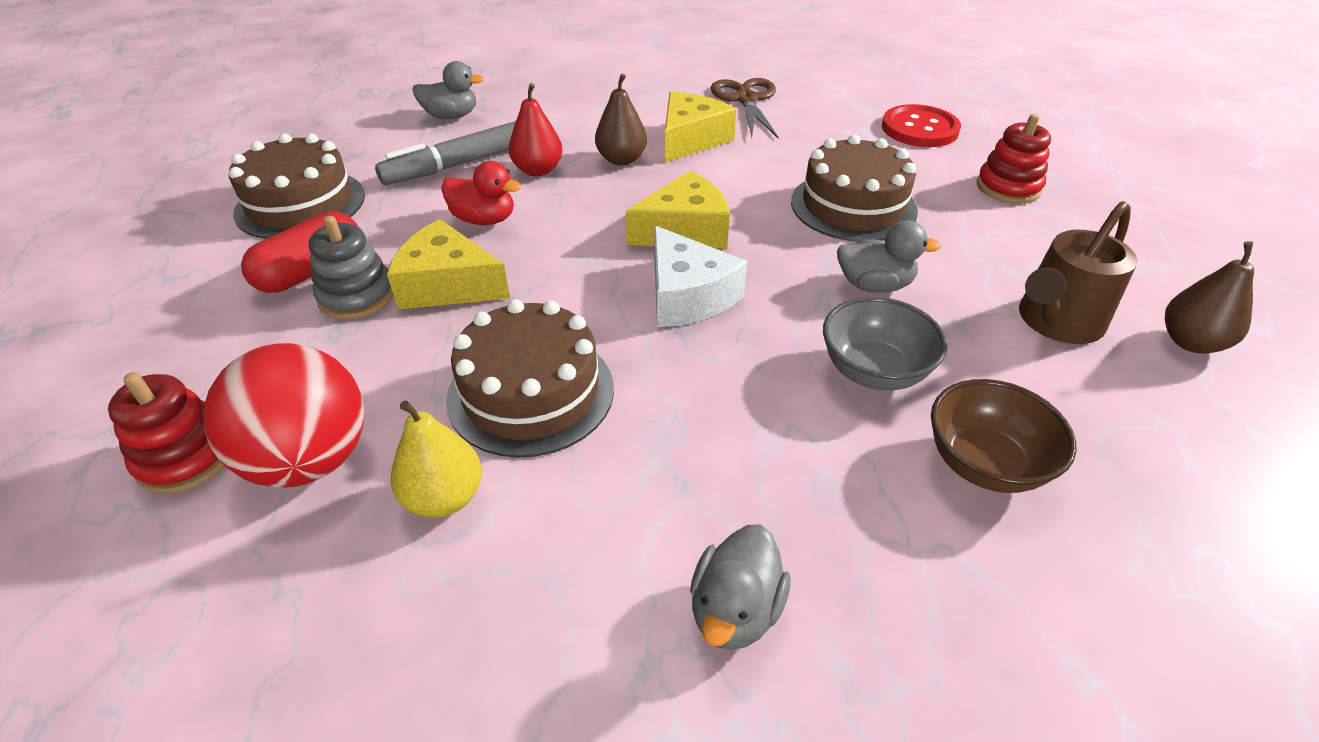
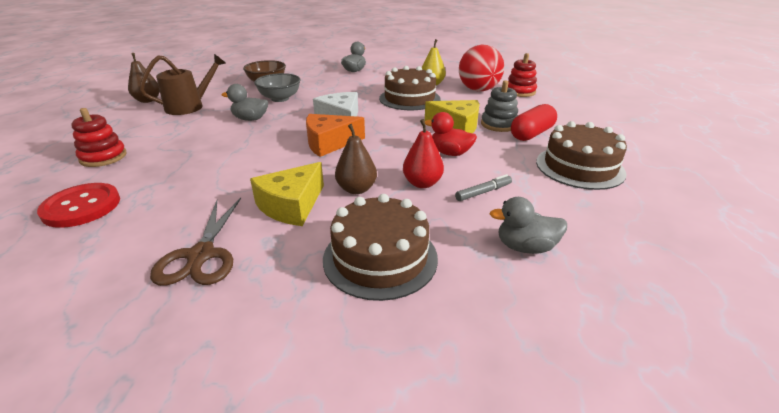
camera: 175 degrees left, 10 degrees down
grey marker [375,121,516,185] -> grey marker [455,174,512,201], size x0.50
yellow cheese [626,170,730,249] -> orange cheese [306,114,365,157]
brown cake [791,134,918,242] -> brown cake moved to [323,194,438,301]

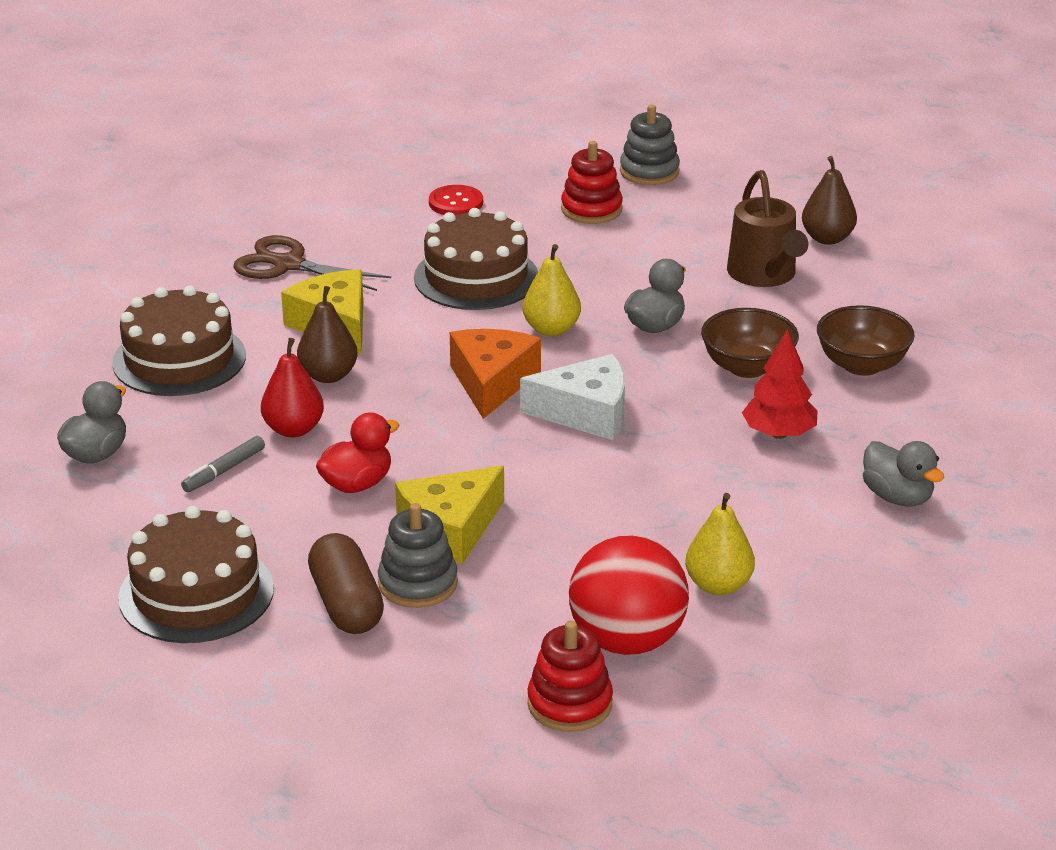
camera: 115 degrees right, 0 degrees up
red button [37,183,120,228] -> red button [429,185,483,215], size x0.66
grey bowl [254,73,301,102] -> brown bowl [701,308,799,378]
brown cake [379,66,441,110] -> brown cake moved to [414,208,538,310]
grey marker [455,174,512,201] -> grey marker turned 45 degrees clockwise [181,436,265,492]
red capsule [511,104,557,141] -> brown capsule [308,533,384,634]
none -> yellow pear [523,244,581,336]
none -> grey stacking toy [620,104,680,185]
none -> red tree [742,329,817,439]

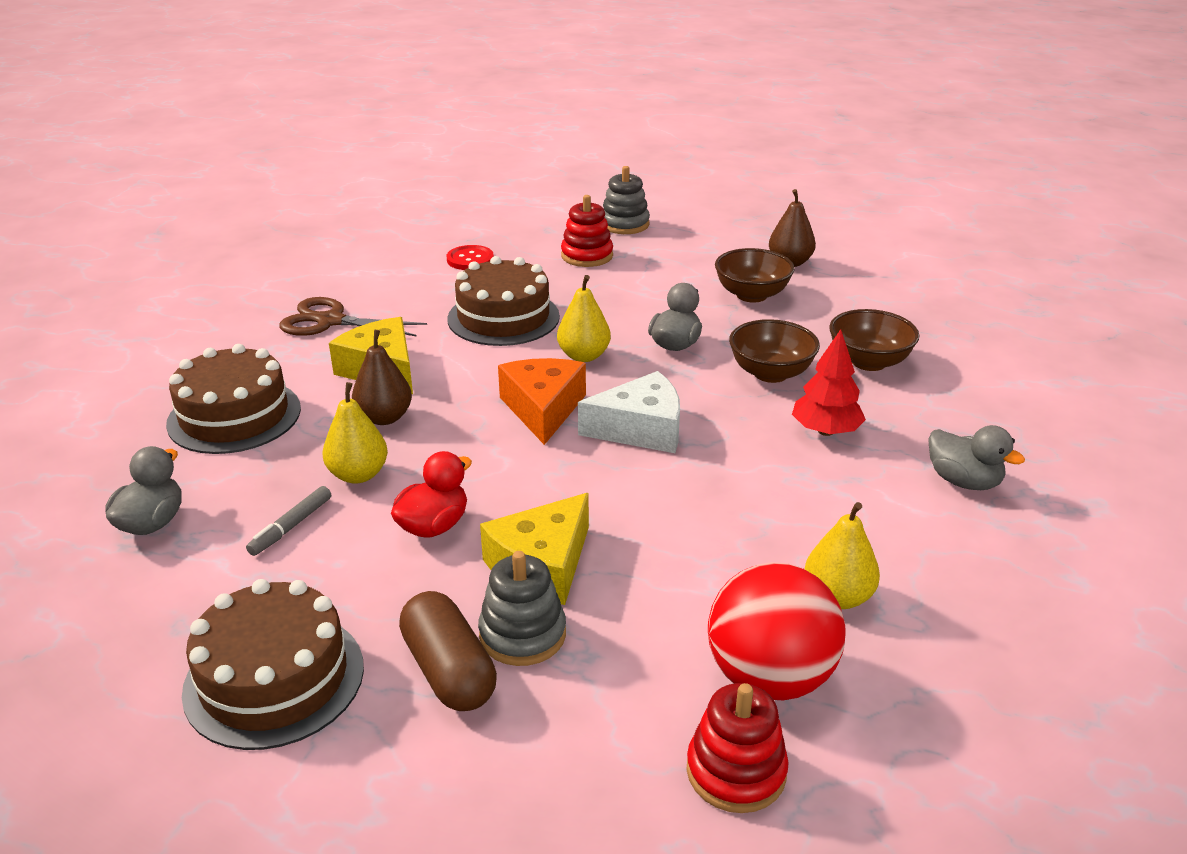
camera: 10 degrees left, 0 degrees up
red pear [261,338,324,438] -> yellow pear [323,382,388,484]
brown watering can [727,170,809,287] -> brown bowl [715,248,795,303]

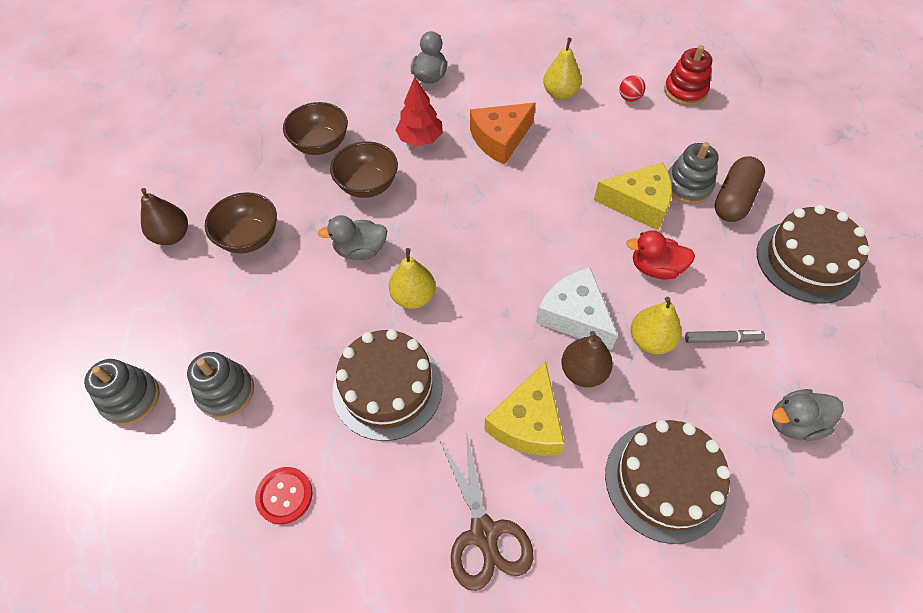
camera: 120 degrees left, 25 degrees up
orange cheese [498,358,586,445] -> orange cheese moved to [470,103,536,165]
red stacking toy [561,195,613,267] -> grey stacking toy [187,352,254,418]
white cheese [578,371,680,453] -> white cheese moved to [536,267,618,350]
red ball [708,562,846,700] -> red ball [620,75,645,102], size x0.40

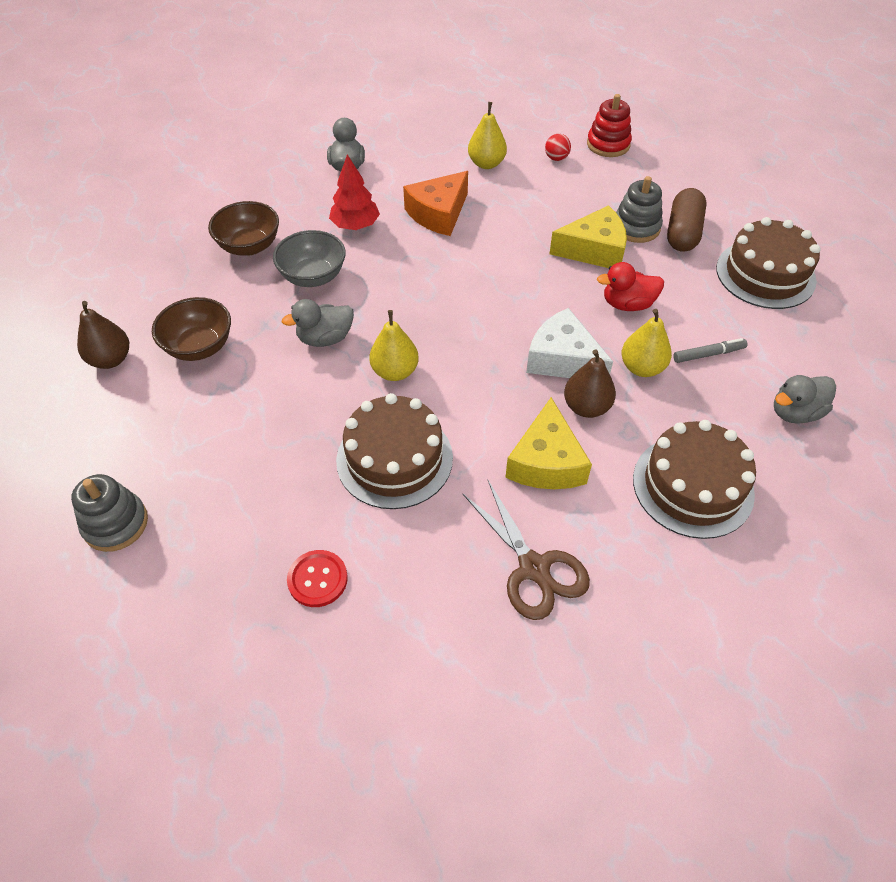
camera: 15 degrees left, 5 degrees down
grey stacking toy [187,352,254,418] -> none
brown bowl [330,141,398,198] -> grey bowl [273,230,346,287]

